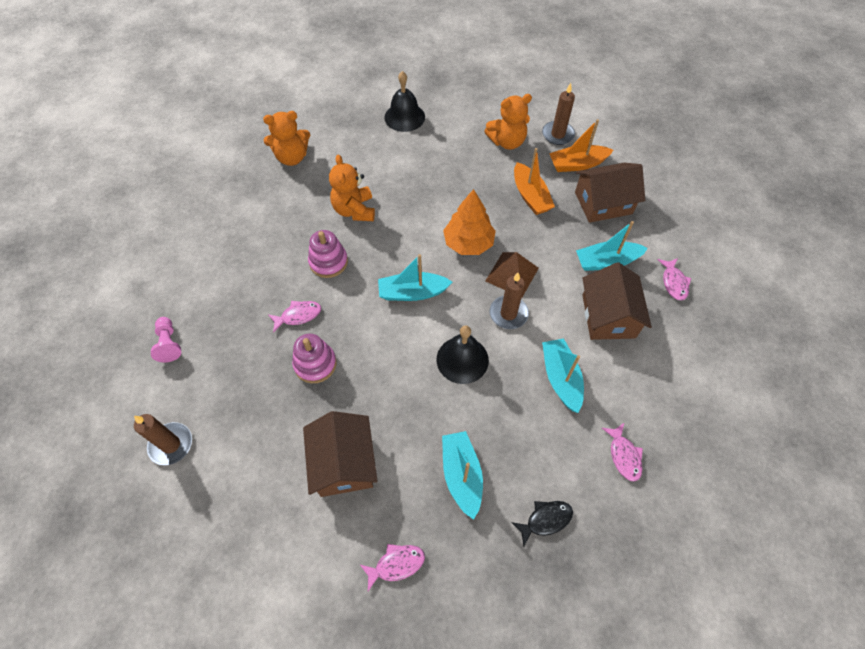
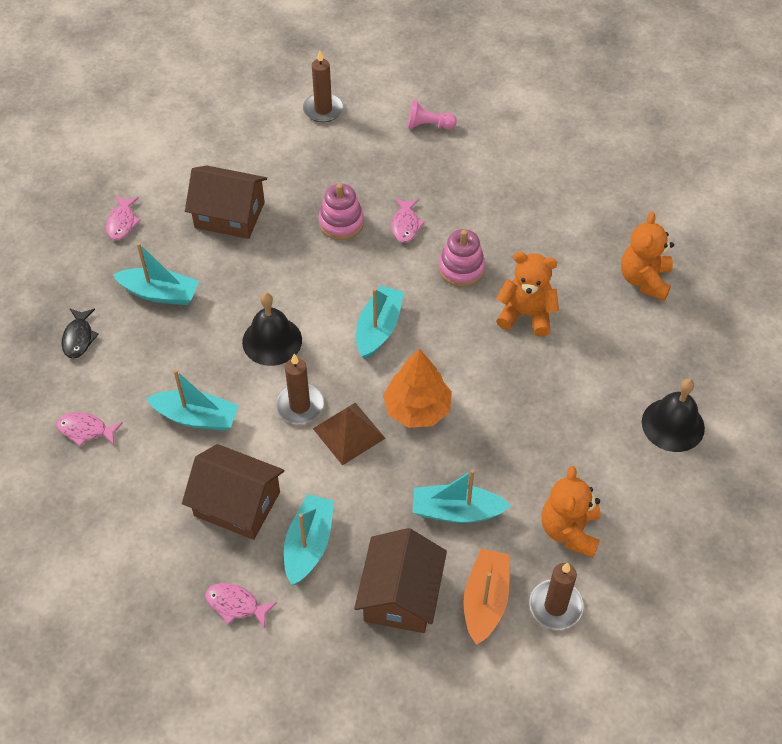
camera: 115 degrees right, 5 degrees down
orange boat [514,148,555,215] -> turquoise boat [412,469,511,523]

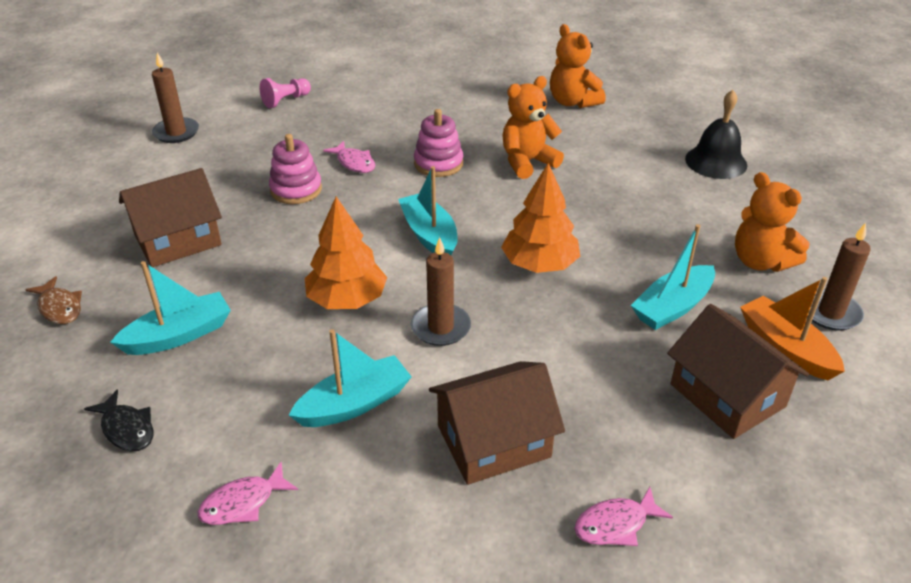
camera: 45 degrees left, 15 degrees down
pink fish [106,196,141,240] -> brown fish [25,276,82,324]
black bell [242,293,302,366] -> orange tree [305,197,387,309]
turquoise boat [284,494,334,585] -> none
brown pyramid [313,403,386,466] -> none

